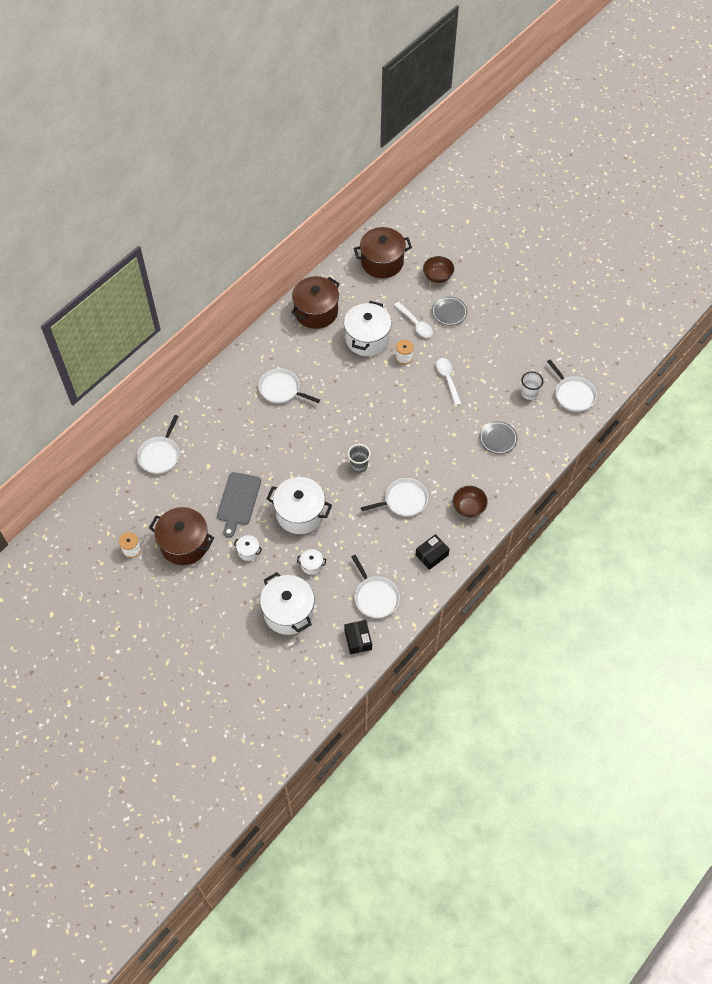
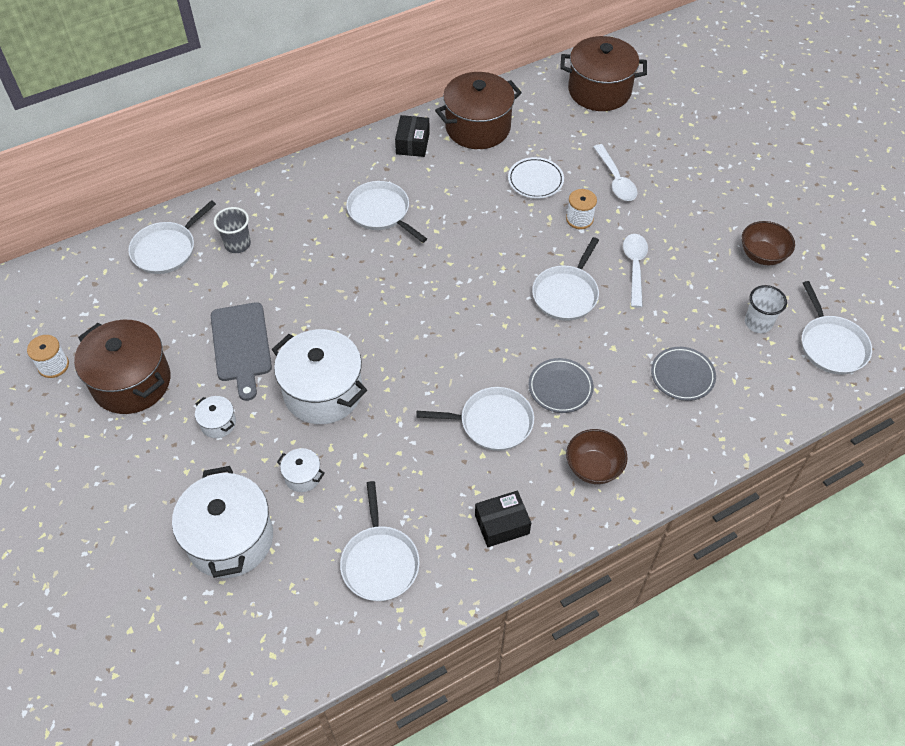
camera: 20 degrees right, 5 degrees down
grey cutting board [217,472,261,538] -> grey cutting board turned 45 degrees counterclockwise [211,302,272,401]
white pot [344,301,392,356] -> white plate [508,157,564,199]
black box [344,620,372,654] -> black box moved to [395,115,430,157]
grey cup [348,444,371,473] -> grey cup moved to [214,207,251,253]
brown bowl [423,256,454,283] -> brown bowl moved to [742,221,795,265]
grey plate [432,297,468,326] -> grey plate moved to [529,358,594,413]
none -> white pan [532,237,599,321]

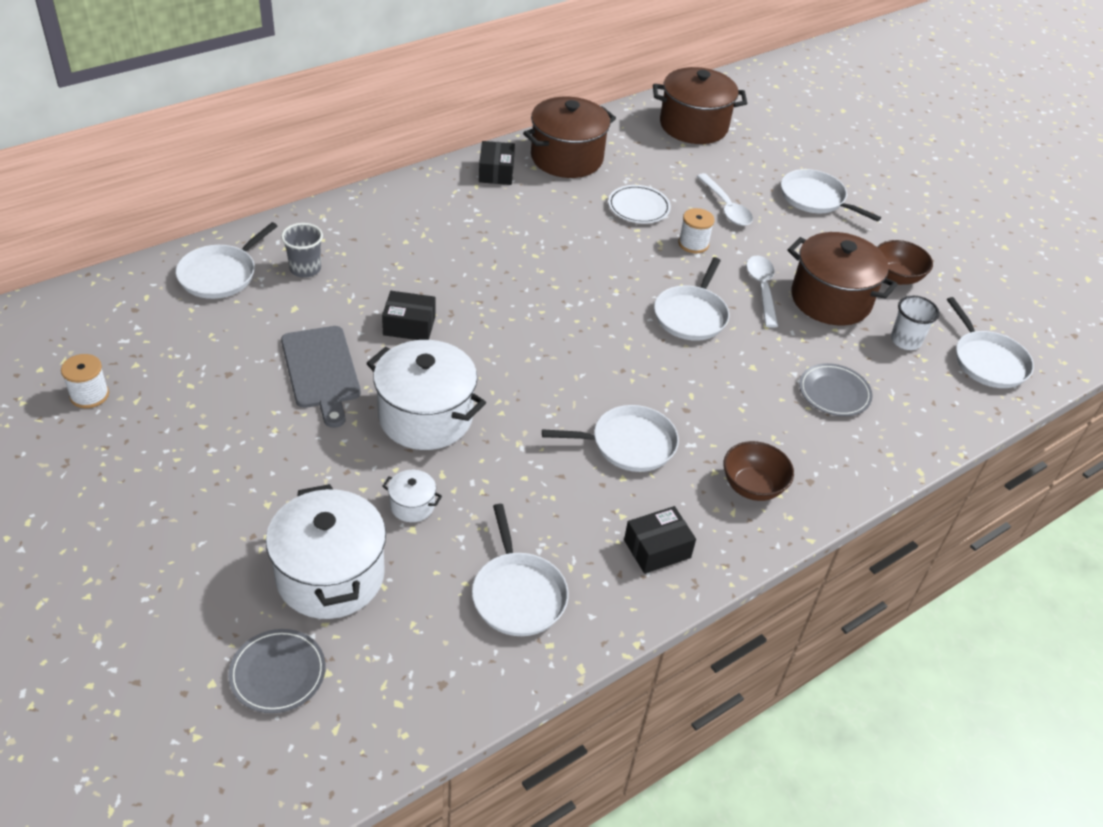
camera: 10 degrees left, 10 degrees down
brown pot [74,320,170,414] -> brown pot moved to [787,232,898,326]
white pot [195,396,236,438] -> none
white pan [346,181,427,243] -> white pan moved to [781,169,881,222]
grey plate [529,358,594,413] -> grey plate moved to [228,629,326,713]
none -> black box [382,291,436,340]

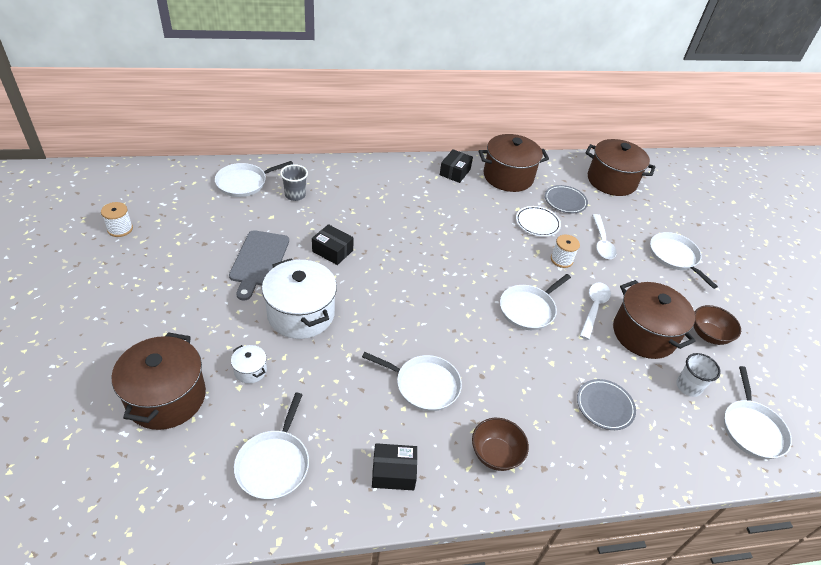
camera: 25 degrees right, 0 degrees up
grey plate [228,629,326,713] -> grey plate moved to [545,185,588,213]
white pot [266,484,386,619] -> brown pot [112,332,206,430]

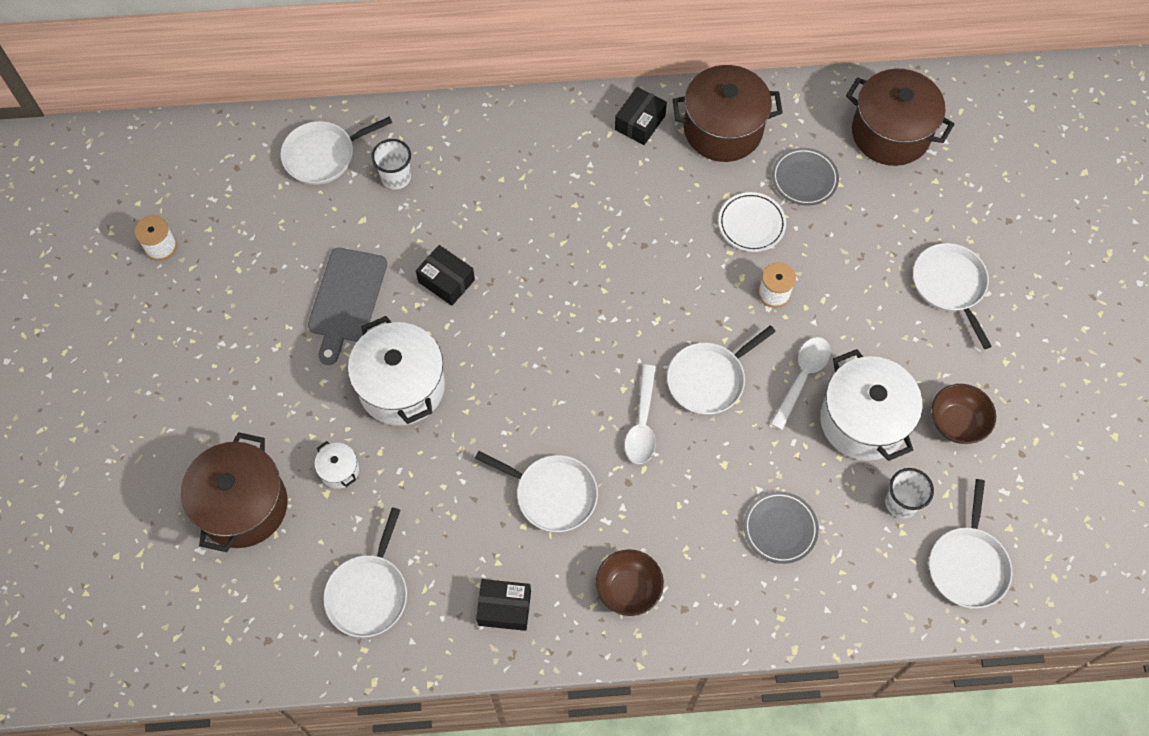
camera: 10 degrees right, 20 degrees up
grey cup [280,164,308,201] -> white cup [371,139,411,190]
white spoon [592,214,617,259] -> white spoon moved to [625,365,656,464]
brown pot [613,280,696,359] -> white pot [820,349,922,461]

